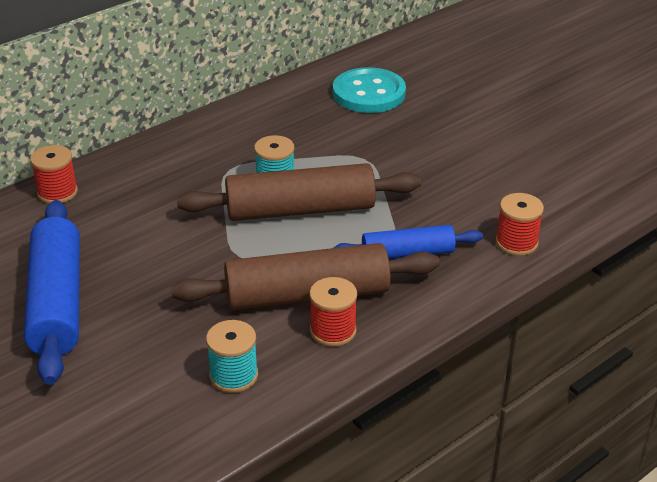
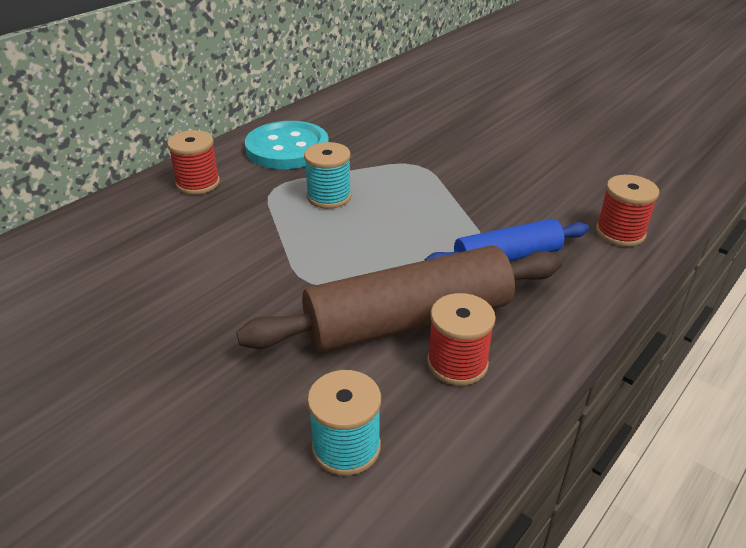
camera: 10 degrees left, 0 degrees up
blue rolling pin [24,200,80,385] -> none
red spool [30,145,78,204] -> red spool moved to [167,130,220,195]
brown rolling pin [177,163,421,221] -> none
turquoise button [333,67,406,113] -> turquoise button moved to [245,121,329,169]

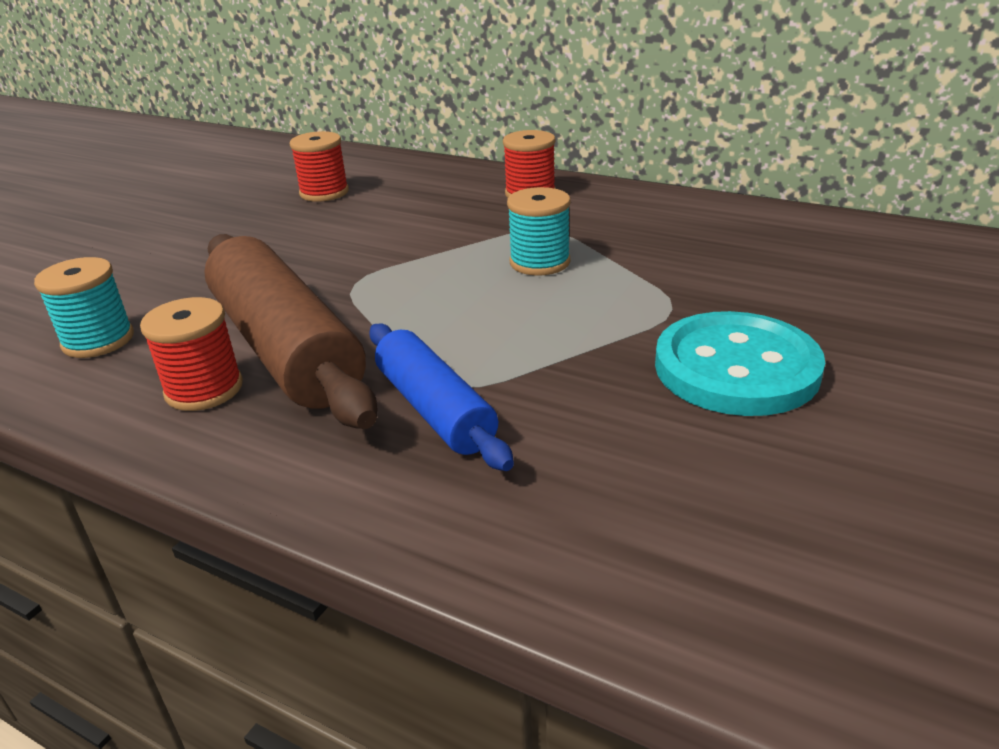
camera: 80 degrees right, 5 degrees down
turquoise button [245,121,329,169] -> turquoise button moved to [655,311,825,416]
red spool [596,175,659,247] -> red spool moved to [290,131,349,202]

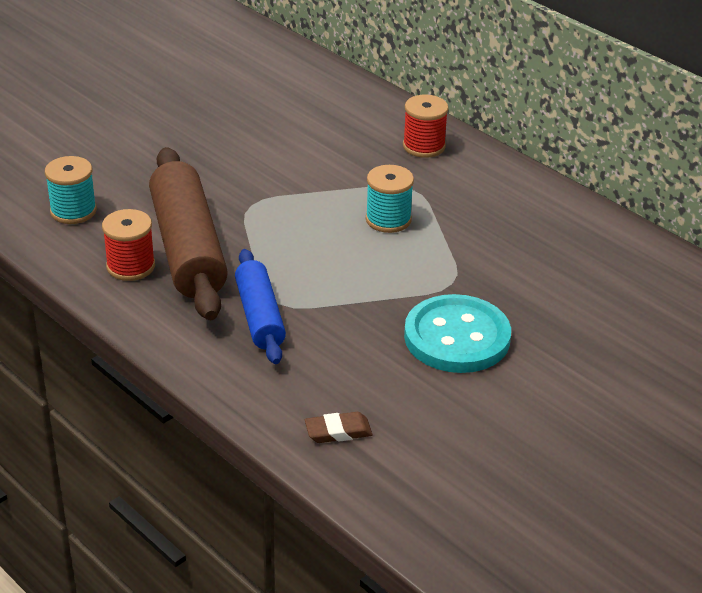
camera: 15 degrees right, 5 degrees up
red spool [290,131,349,202] -> none
none -> brown eraser [305,412,372,443]

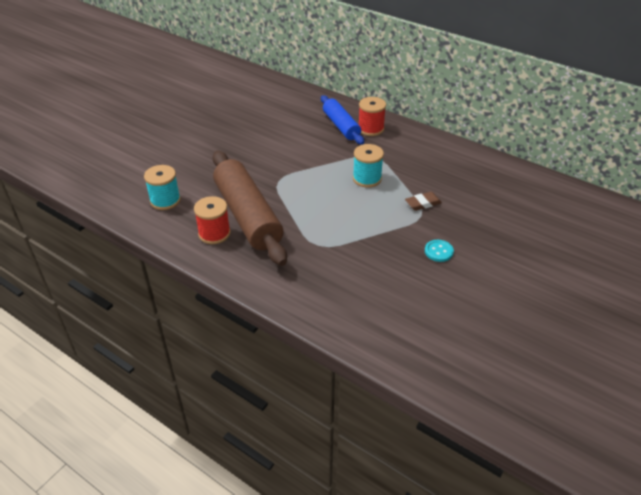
camera: 10 degrees left, 5 degrees up
blue rolling pin [235,249,286,364] -> blue rolling pin moved to [321,95,364,145]
brown eraser [305,412,372,443] -> brown eraser moved to [405,192,442,211]
turquoise button [404,294,511,373] -> turquoise button [425,240,454,262], size x0.42

